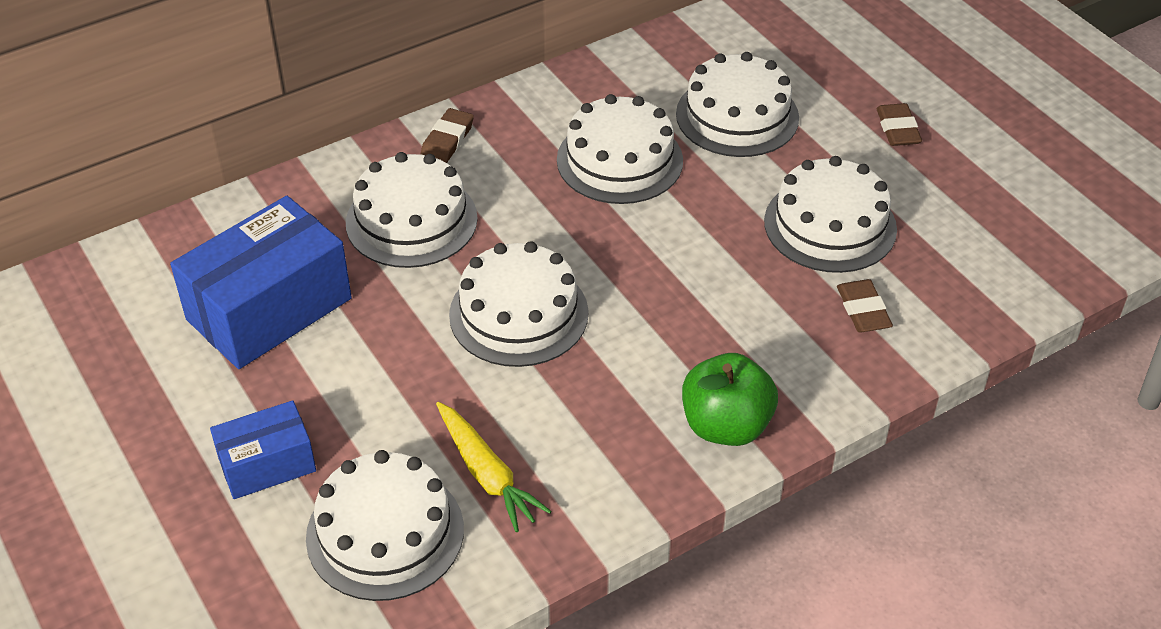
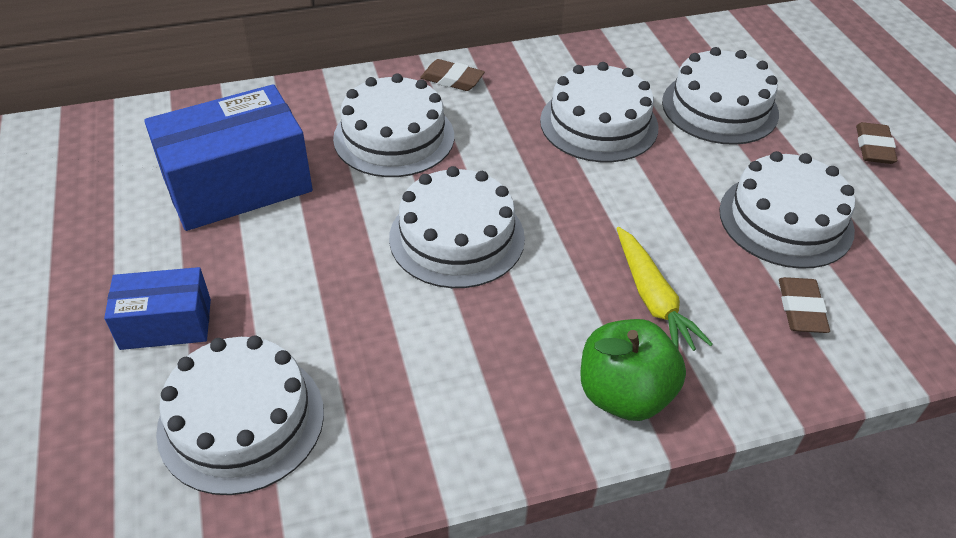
camera: 15 degrees right, 0 degrees up
brown eraser [420,108,474,163] -> brown eraser turned 75 degrees clockwise [420,59,485,91]
yellow carrot [436,402,552,532] -> yellow carrot moved to [616,227,713,351]

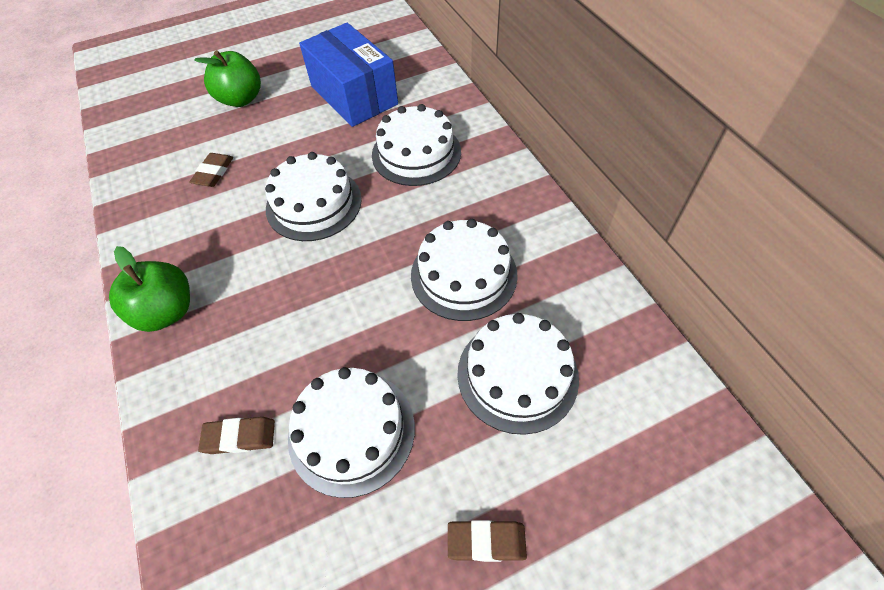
camera: 85 degrees right, 10 degrees up
blue box [104,267,211,350] -> green apple [194,50,261,107]
white cake [156,335,324,495] -> none
brown eraser [420,59,485,91] -> brown eraser moved to [189,153,233,187]
yellow carrot [616,227,713,351] -> none

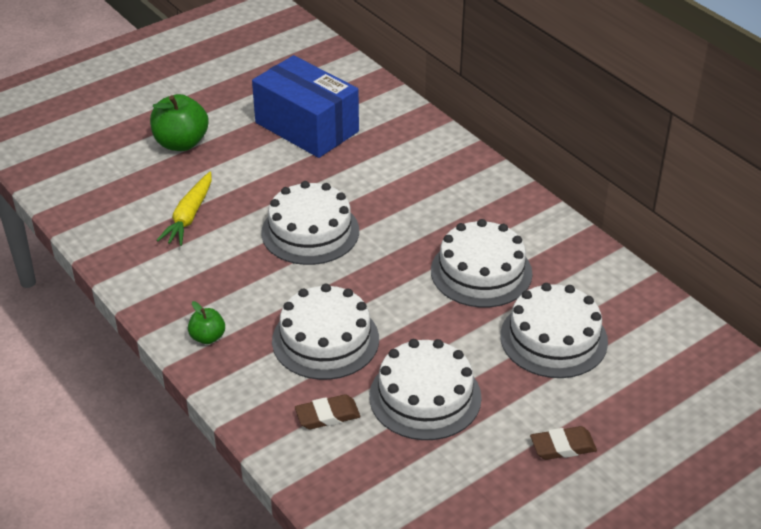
camera: 15 degrees left, 15 degrees down
green apple [109,246,190,332] -> green apple [188,301,225,344], size x0.54
brown eraser [189,153,233,187] -> yellow carrot [156,172,212,246]
white cake [372,104,461,186] -> white cake moved to [272,284,379,380]

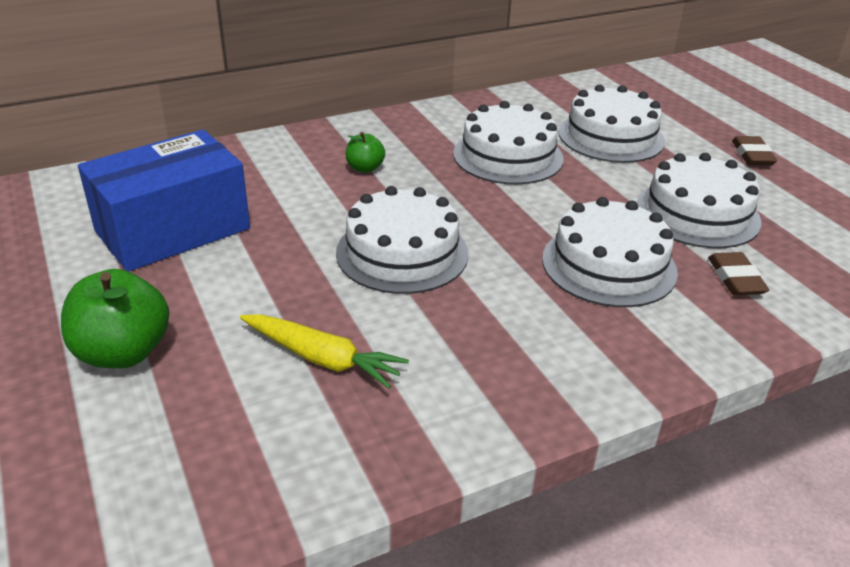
camera: 80 degrees left, 5 degrees down
green apple [188,301,225,344] -> green apple moved to [346,132,385,173]

